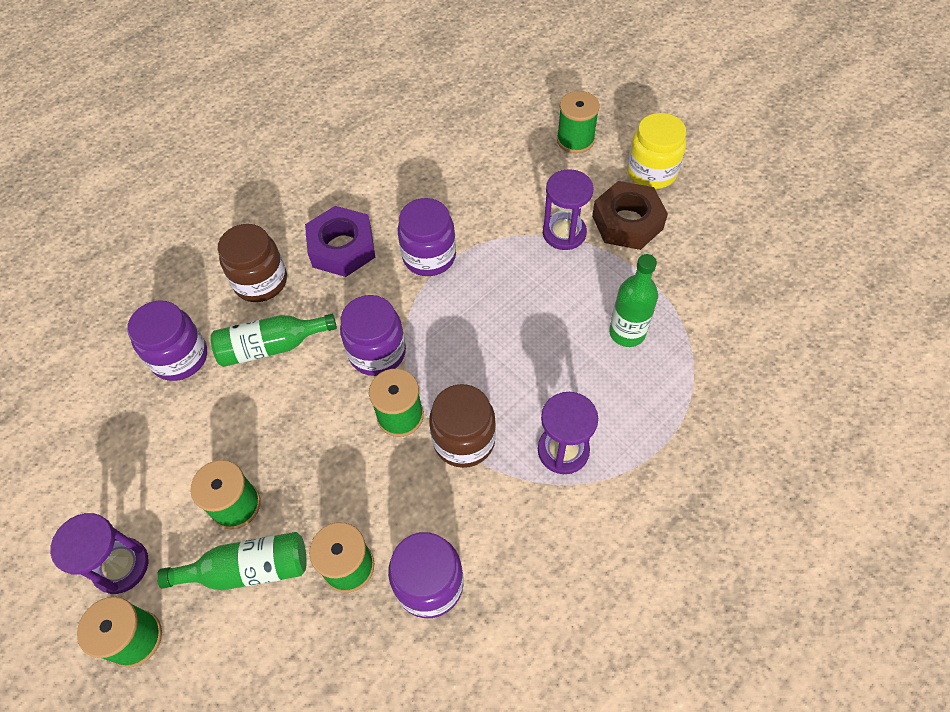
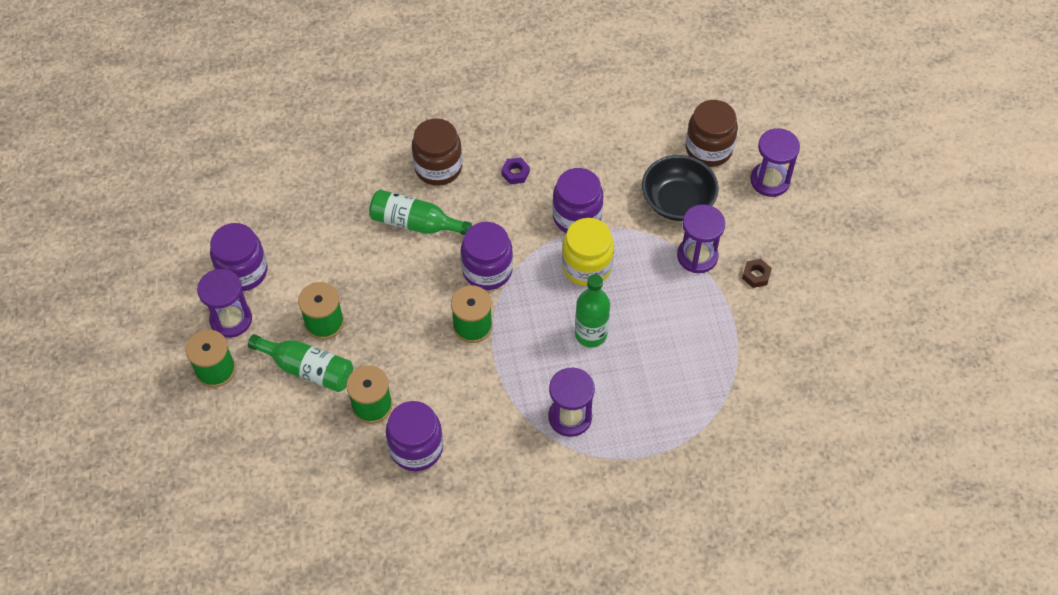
camera: 30 degrees right, 0 degrees up
purple jar [127,300,207,381] -> purple jar moved to [210,223,267,291]
purple nut [305,206,376,277] -> purple nut [501,158,530,184], size x0.44
brown jar [429,384,496,468] -> brown jar moved to [686,100,738,167]
green spool [557,91,600,153] -> purple hourglass [750,128,800,197]
brown nut [592,181,668,250] -> brown nut [742,259,772,288], size x0.44
green bottle [609,254,658,347] -> green bottle moved to [575,274,610,347]
yellow jar [627,113,686,189] -> yellow jar moved to [562,218,614,286]
none -> black bowl [642,155,719,221]

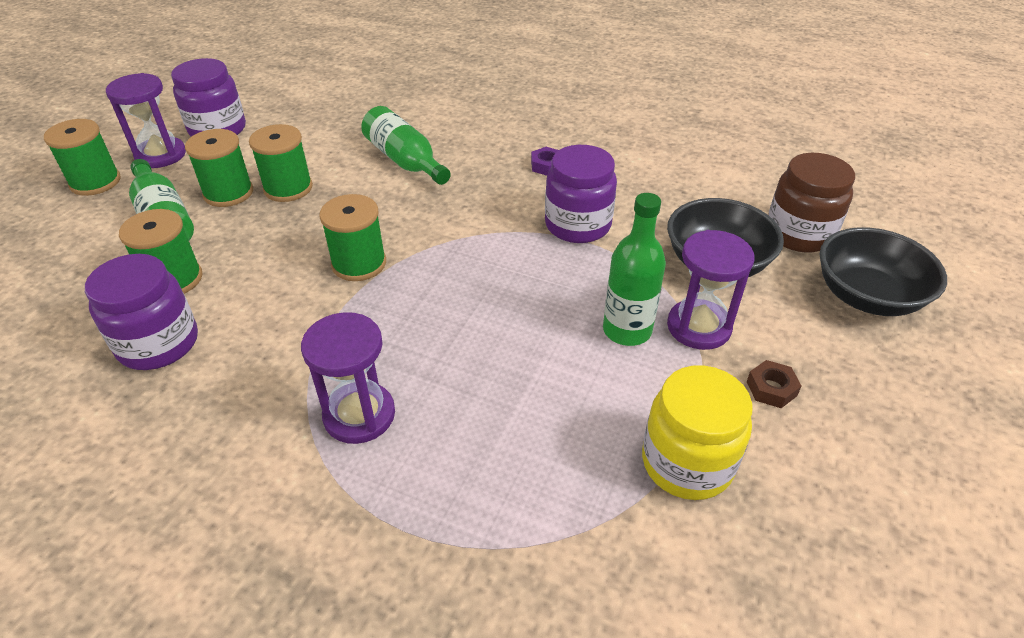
camera: 35 degrees right, 15 degrees down
brown jar [412,118,462,186] -> none
purple jar [461,222,513,290] -> none
yellow jar [562,218,614,286] -> yellow jar moved to [642,365,752,500]
green bottle [575,274,610,347] -> green bottle moved to [603,193,666,346]
purple hourglass [750,128,800,197] -> black bowl [820,227,947,316]
none -> green spool [249,124,313,202]

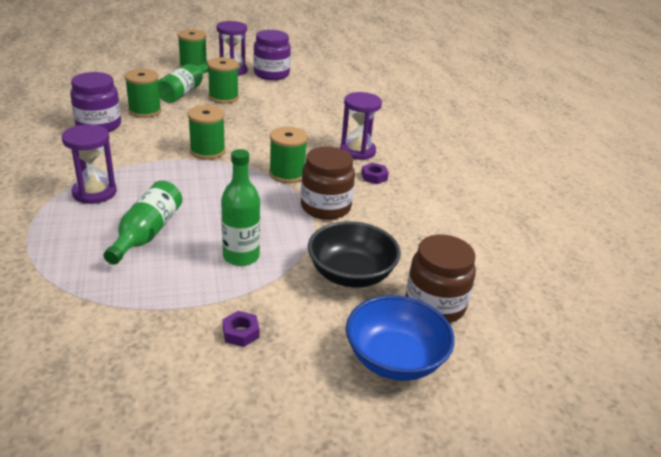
camera: 50 degrees right, 10 degrees down
green spool [249,124,313,202] -> green spool moved to [269,127,308,183]
green bottle [361,106,451,185] -> green bottle moved to [103,181,182,265]
purple jar [545,145,617,243] -> brown jar [301,147,355,220]
yellow jar [642,365,752,500] -> none
purple hourglass [667,230,754,350] -> purple hourglass moved to [340,92,382,160]
brown nut [747,360,802,408] -> purple nut [222,311,260,347]
black bowl [820,227,947,316] -> blue bowl [346,295,455,381]

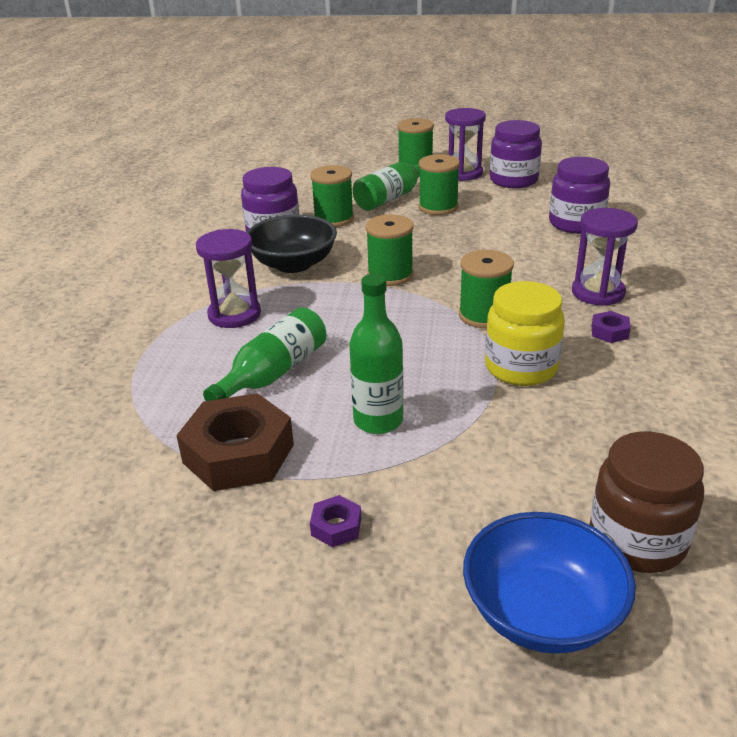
camera: 25 degrees right, 0 degrees up
brown jar [301,147,355,220] -> yellow jar [485,281,565,386]
black bowl [308,221,401,287] -> black bowl moved to [247,215,337,273]
none -> brown nut [176,393,294,491]
none -> purple jar [549,157,610,234]

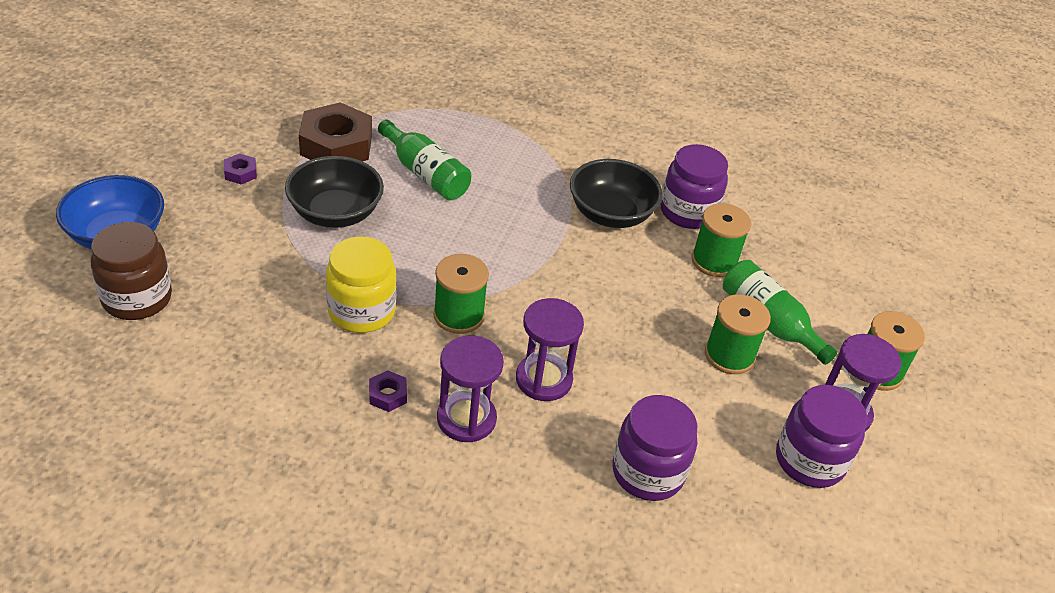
camera: 95 degrees right, 10 degrees up
purple hourglass [196,229,261,328] -> purple hourglass moved to [516,298,584,401]
green bottle [349,274,404,434] -> black bowl [285,156,384,228]
green spool [366,215,414,286] -> none

